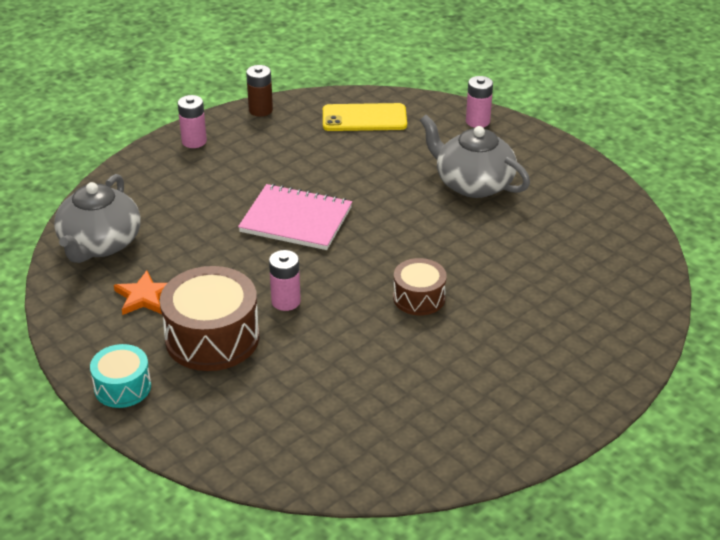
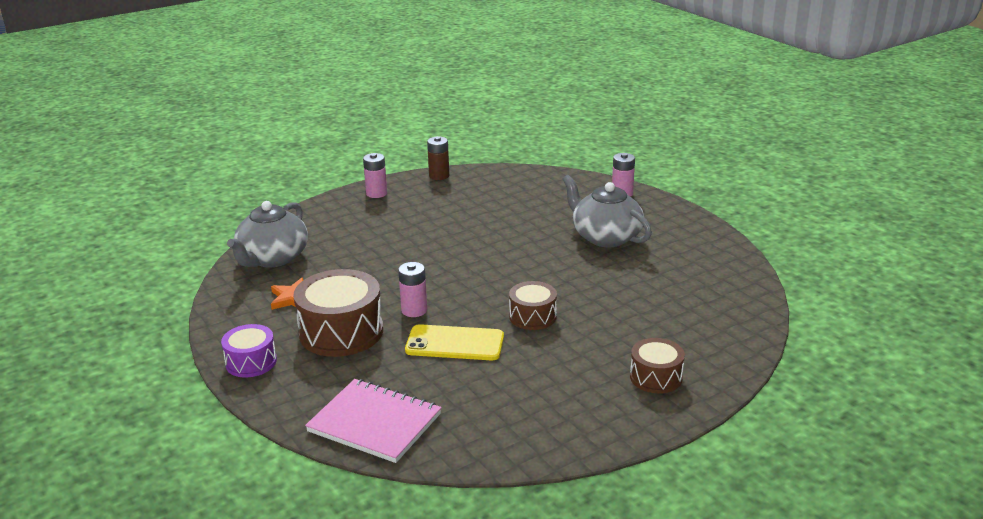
camera: 10 degrees right, 10 degrees down
turquoise drum [90,344,151,408] -> purple drum [221,324,277,377]
pink notebook [238,184,352,250] -> pink notebook moved to [305,379,442,463]
yellow phone [323,103,407,131] -> yellow phone moved to [405,324,504,360]
none -> brown drum [630,338,685,394]

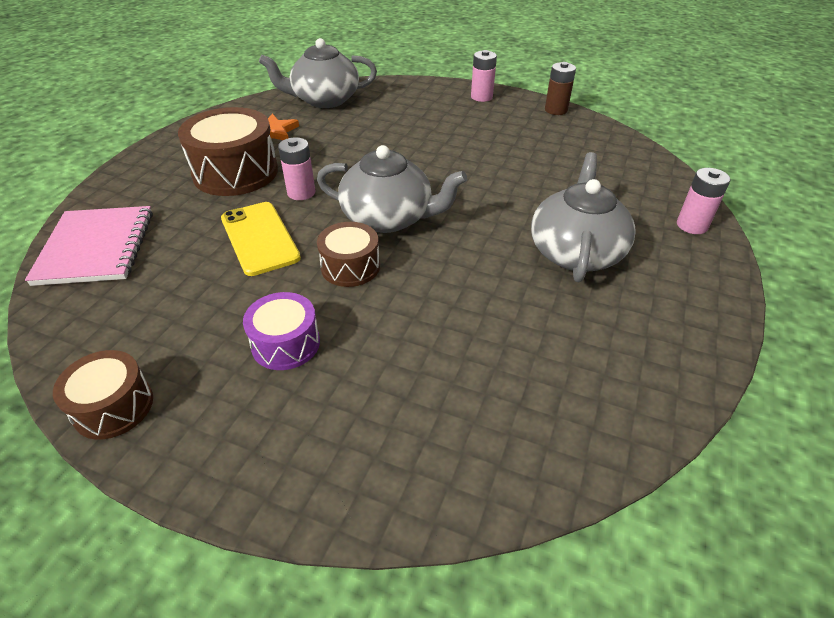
camera: 55 degrees right, 15 degrees up
purple drum [221,324,277,377] -> purple drum moved to [243,292,320,370]
brown drum [630,338,685,394] -> brown drum moved to [53,350,153,440]
none -> grey teapot [317,145,467,233]

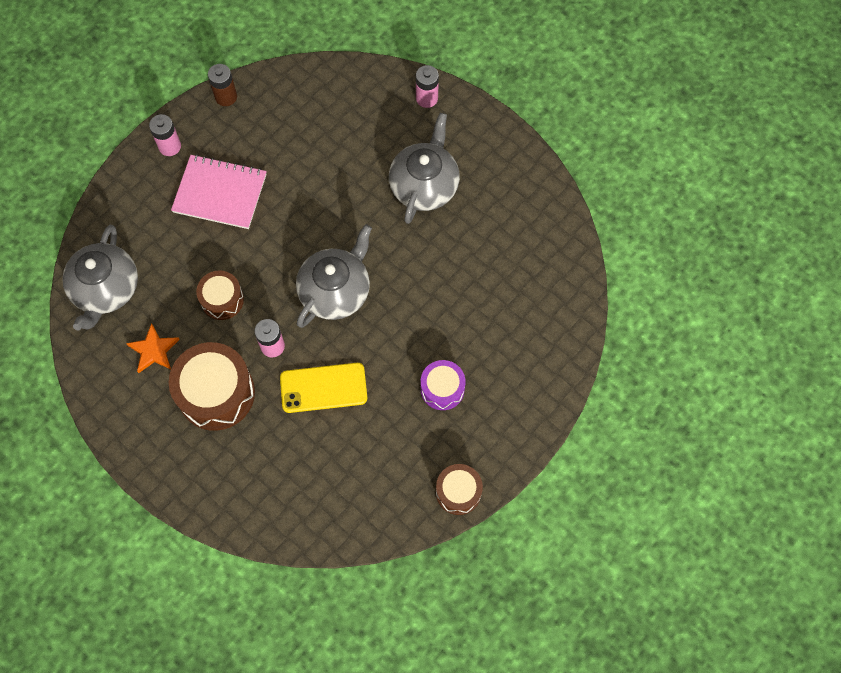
camera: 70 degrees left, 25 degrees up
pink notebook [25,206,153,286] -> pink notebook moved to [171,154,267,229]
brown drum [317,222,380,287] -> brown drum moved to [196,270,244,320]
grey teapot [531,152,636,282] -> grey teapot turned 75 degrees clockwise [389,113,460,224]

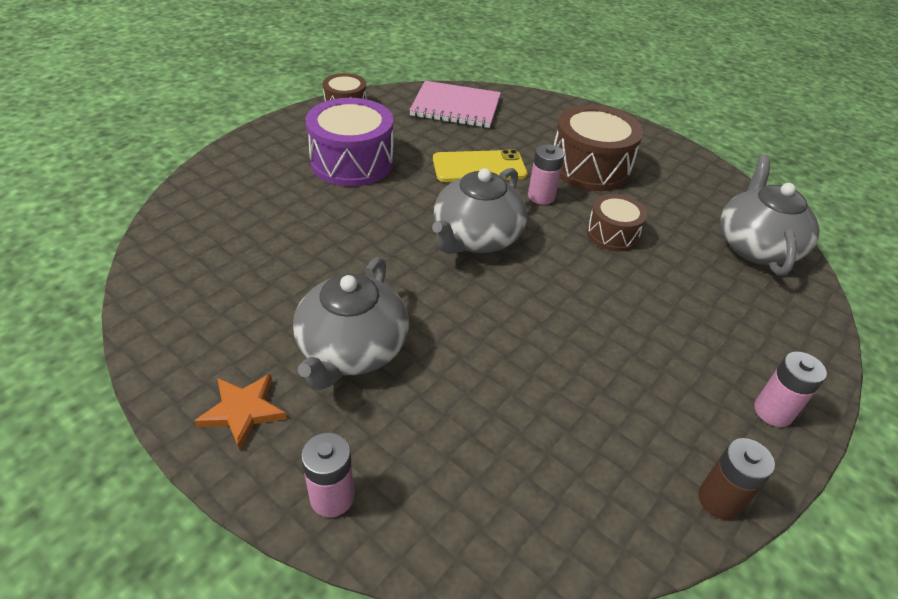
camera: 175 degrees right, 25 degrees down
orange star [126,323,180,373] -> orange star moved to [194,374,287,450]
pink notebook [171,154,267,229] -> pink notebook moved to [409,81,501,128]
purple drum [421,360,466,410] -> purple drum [305,98,394,186], size x1.74

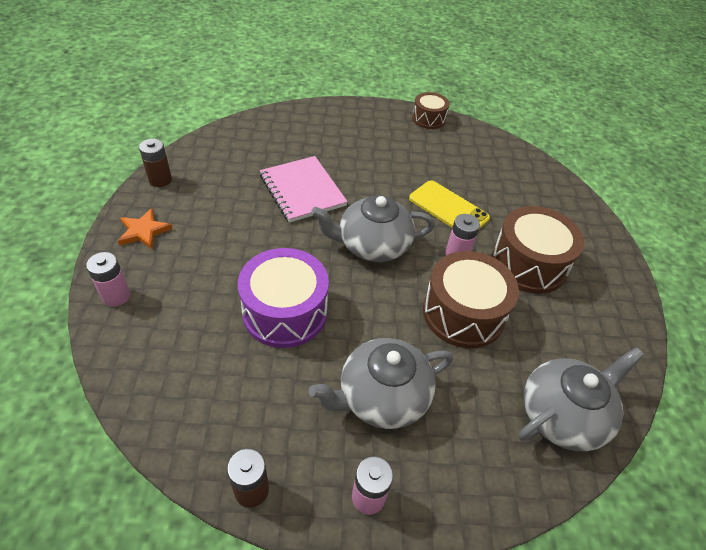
camera: 50 degrees right, 5 degrees up
grey teapot [293,257,409,390] -> grey teapot moved to [309,338,453,429]
purple drum [305,98,394,186] -> purple drum moved to [238,248,329,348]
pink notebook [409,81,501,128] -> pink notebook moved to [260,156,348,223]
brown drum [587,194,647,251] -> brown drum [423,251,519,348], size x1.74
none -> brown battery [139,139,172,187]

